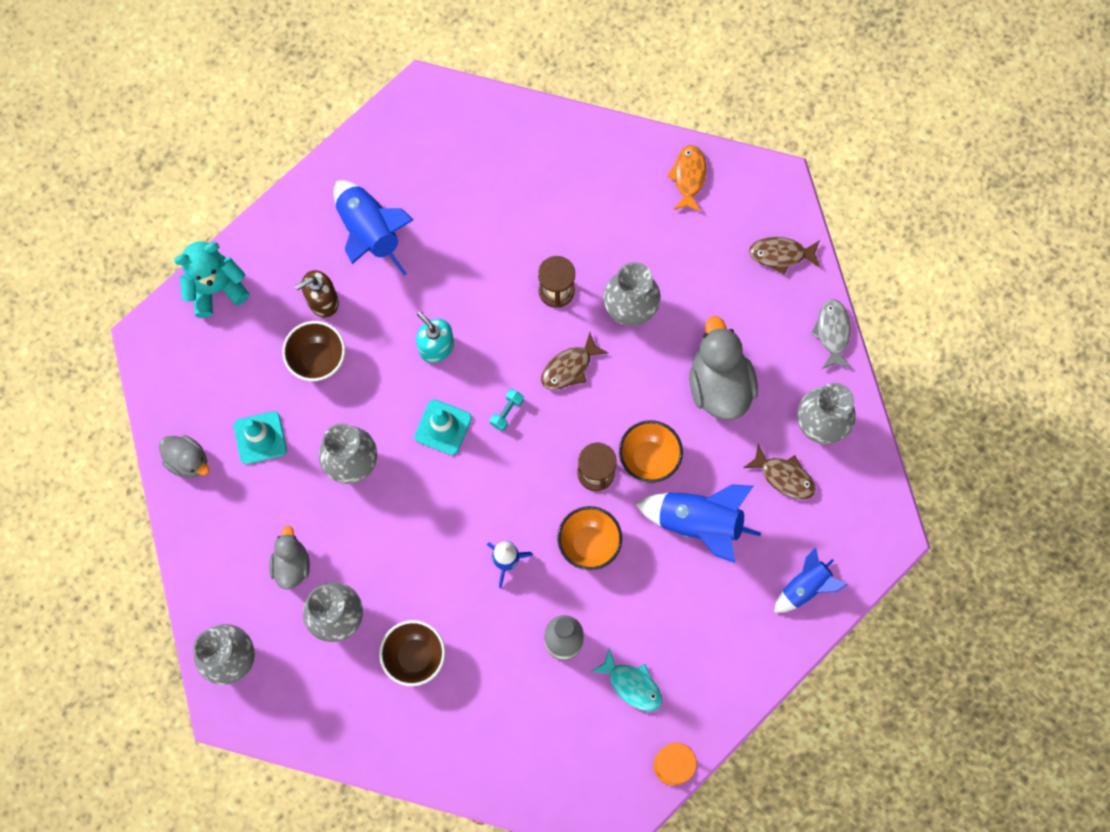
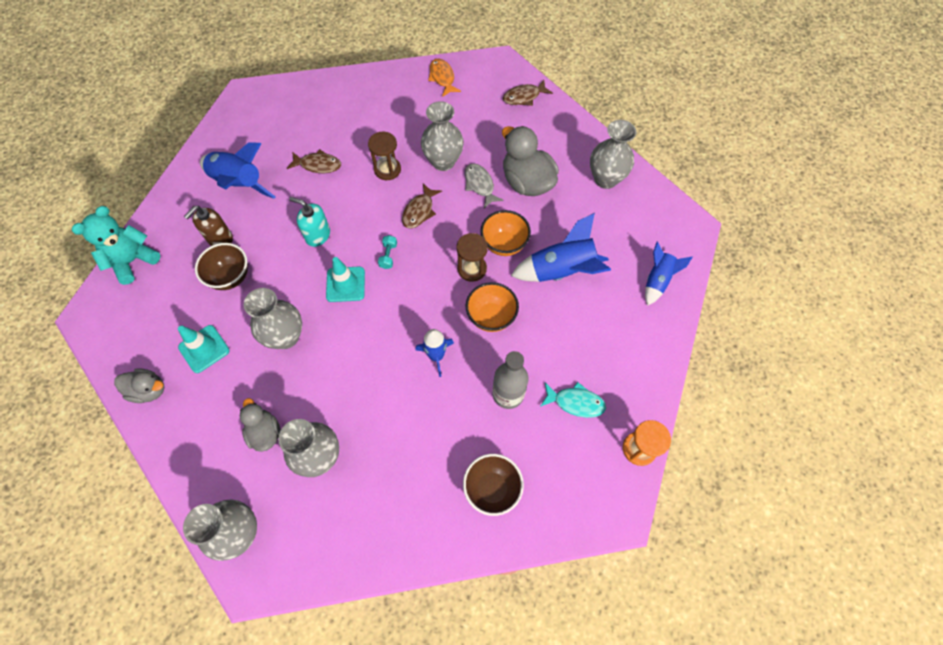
camera: 25 degrees left, 10 degrees down
brown bowl [379,620,445,686] -> brown bowl moved to [463,454,524,516]
brown fish [743,444,816,499] -> brown fish moved to [287,149,341,173]
grey fish [811,299,851,369] -> grey fish moved to [465,163,504,208]

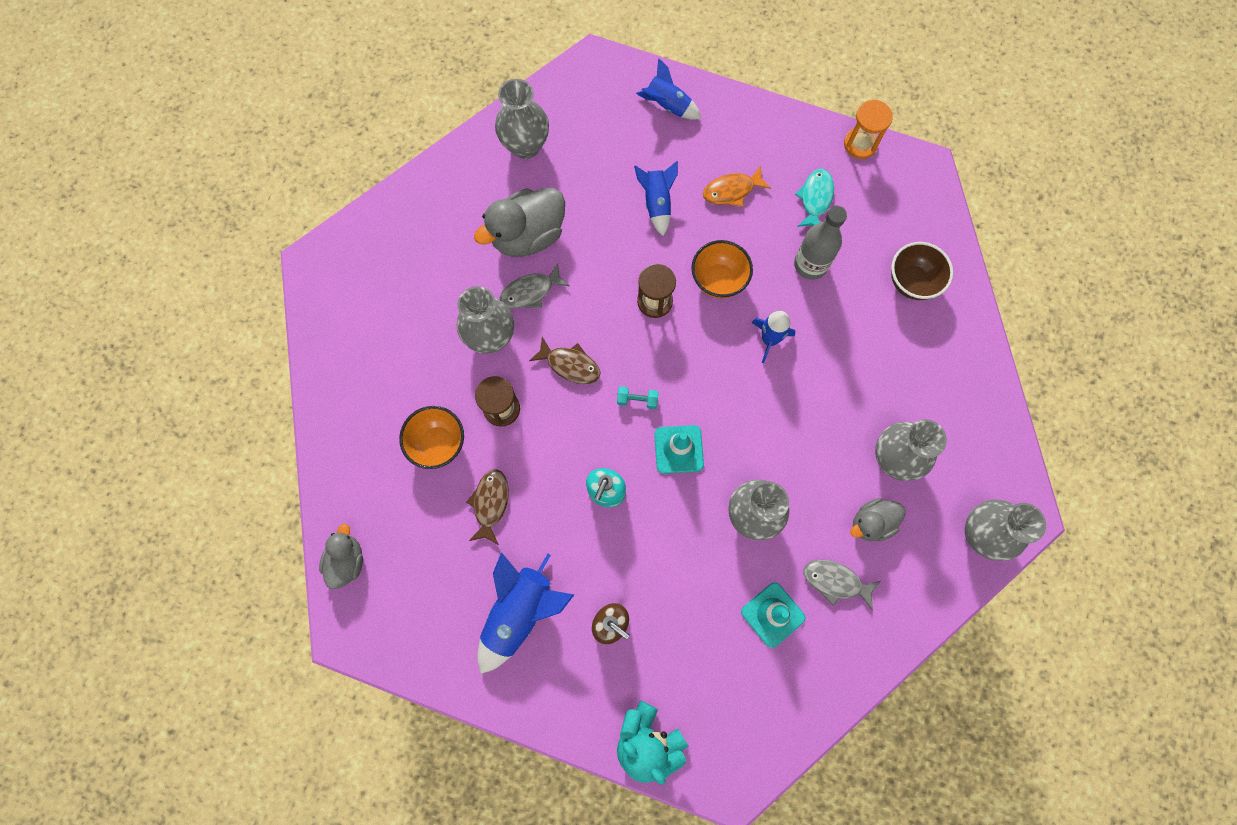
camera: 90 degrees left, 10 degrees up
grey duck [114,368,164,403] -> grey duck moved to [319,524,363,589]
brown bowl [195,243,248,290] -> none
orange fish [428,59,461,97] -> orange fish moved to [703,166,771,207]
orange bowl [480,210,531,256] -> orange bowl moved to [399,406,464,469]
brown fish [503,80,553,106] -> none
blue rocket [511,213,611,282] -> blue rocket [634,161,678,236], size x0.62
none -> grey fish [804,560,881,610]

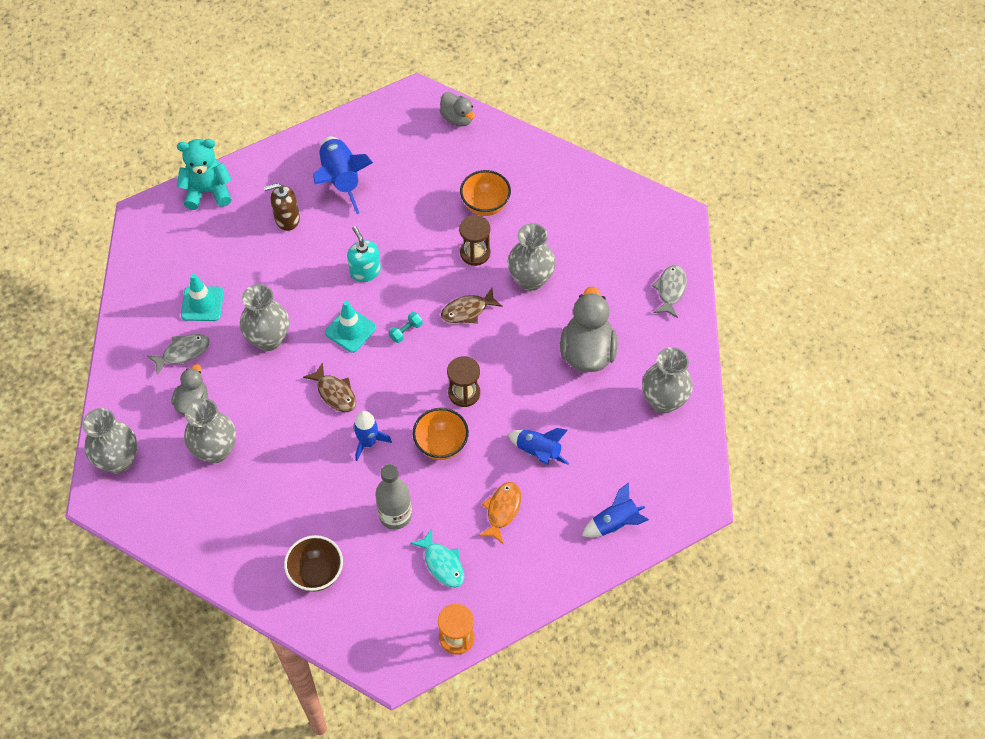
camera: 130 degrees right, 15 degrees down
brown fish [466,469,509,545] -> brown fish moved to [303,362,356,412]
grey fish [500,263,570,309] -> grey fish moved to [652,265,687,318]

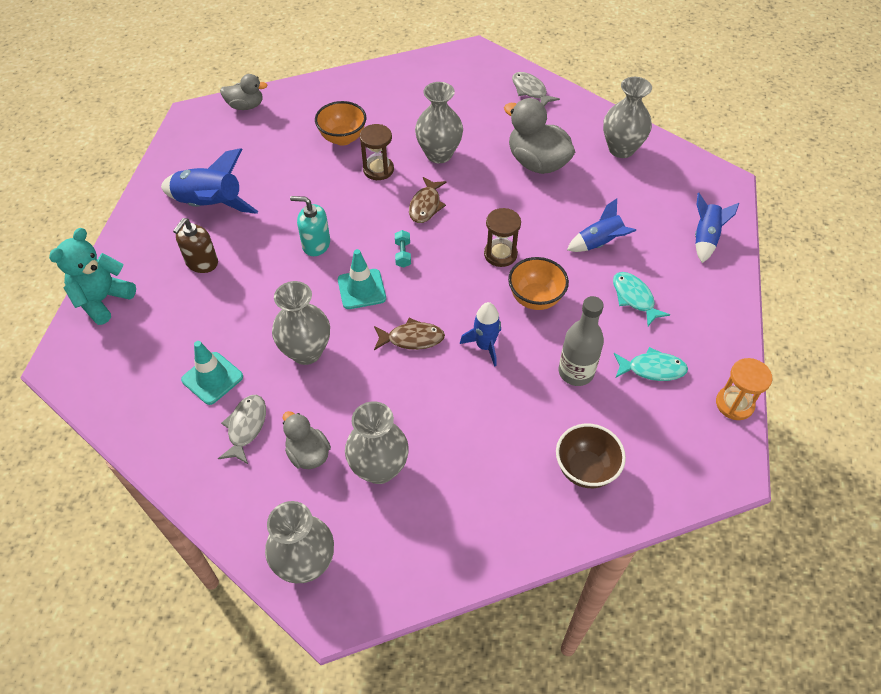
camera: 50 degrees left, 5 degrees down
orange fish [478,482,521,545] -> turquoise fish [613,272,670,326]

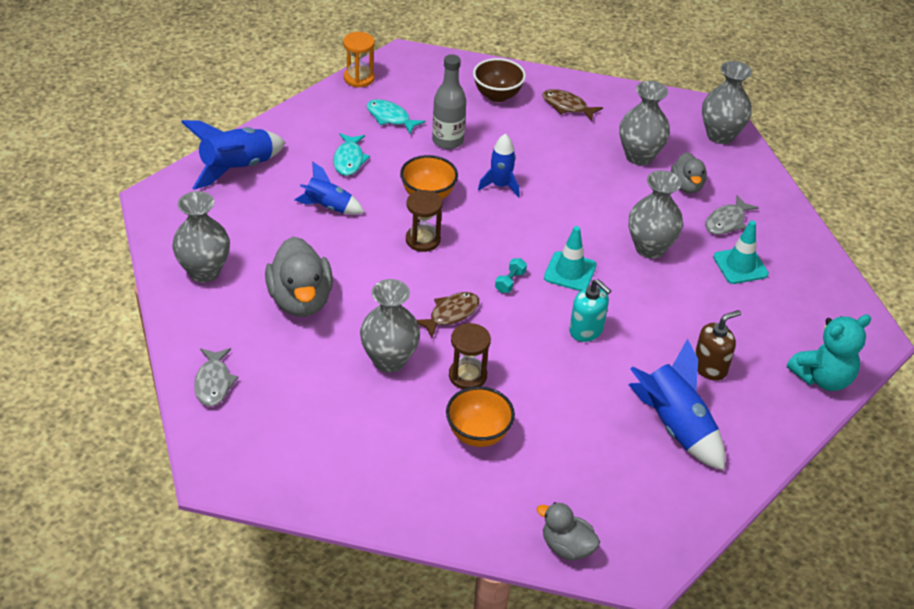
camera: 150 degrees left, 10 degrees down
brown fish [374,318,445,350] -> brown fish moved to [542,89,603,121]
blue rocket [695,193,739,263] -> blue rocket [181,120,286,190], size x1.61

